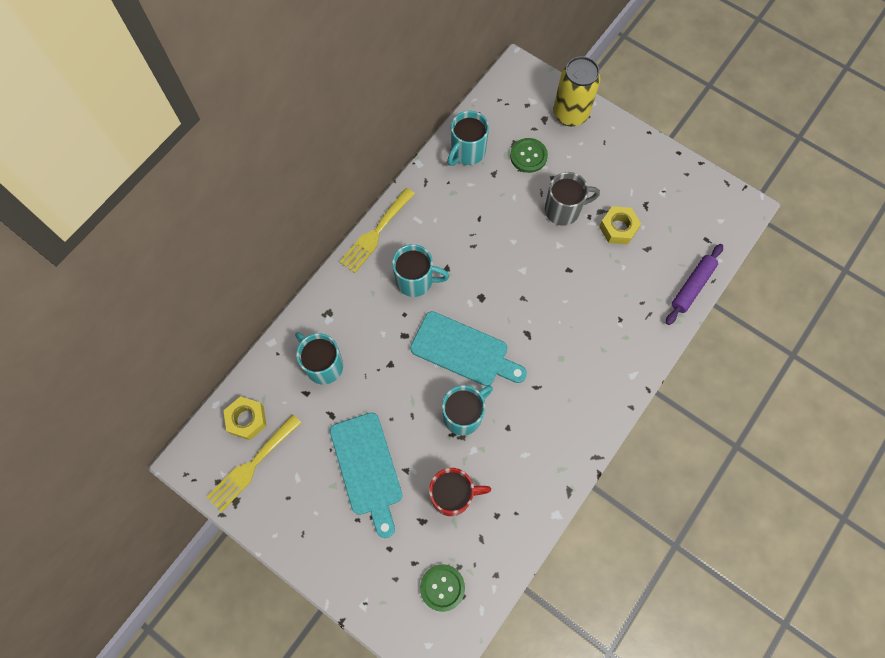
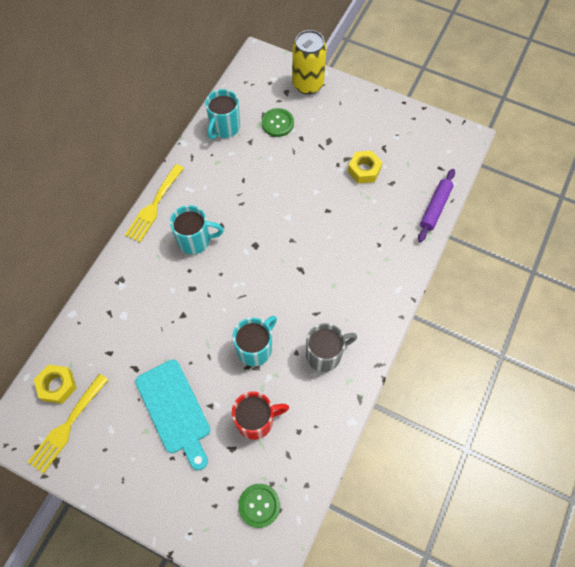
camera: 10 degrees left, 5 degrees down
turquoise mug [295,332,343,384] -> none
turquoise cutting board [410,311,527,386] -> none
grey mug [545,172,600,226] -> grey mug moved to [306,323,357,372]

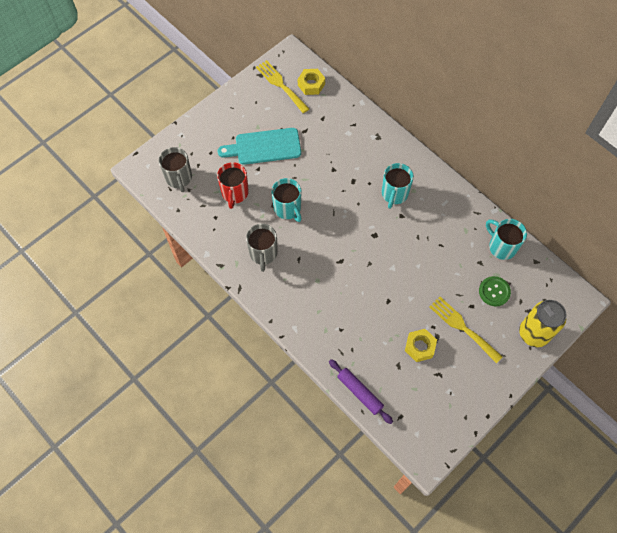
camera: 110 degrees right, 0 degrees up
yellow fork [125,164,184,242] -> yellow fork moved to [429,297,503,364]
green button [238,484,280,528] -> grey mug [159,147,192,192]

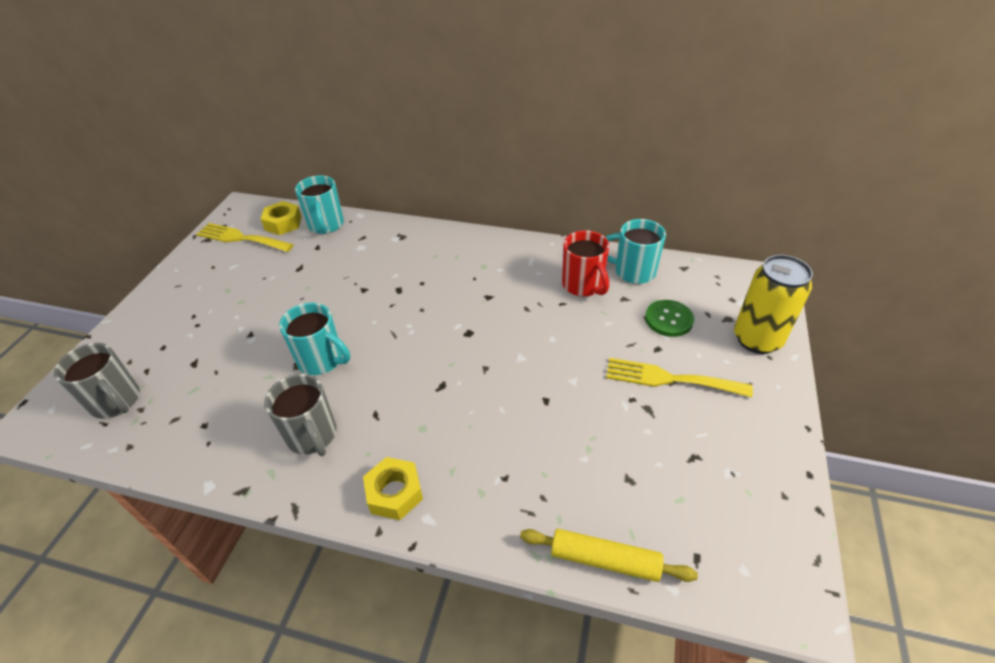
camera: 30 degrees left, 20 degrees down
red mug [217,162,249,209] -> red mug moved to [562,230,609,297]
turquoise cutting board [218,128,301,165] -> none
purple rolling pin [329,359,393,424] -> yellow rolling pin [520,529,698,582]
turquoise mug [382,163,414,209] -> turquoise mug moved to [295,176,344,234]
yellow nut [405,329,437,362] -> yellow nut moved to [363,457,423,520]

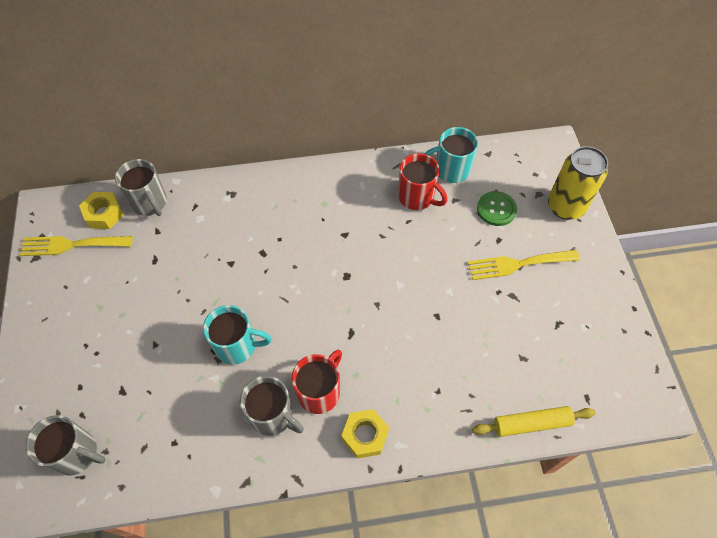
camera: 25 degrees left, 15 degrees up
turquoise mug [295,176,344,234] -> grey mug [115,159,167,216]
none -> red mug [291,350,342,414]

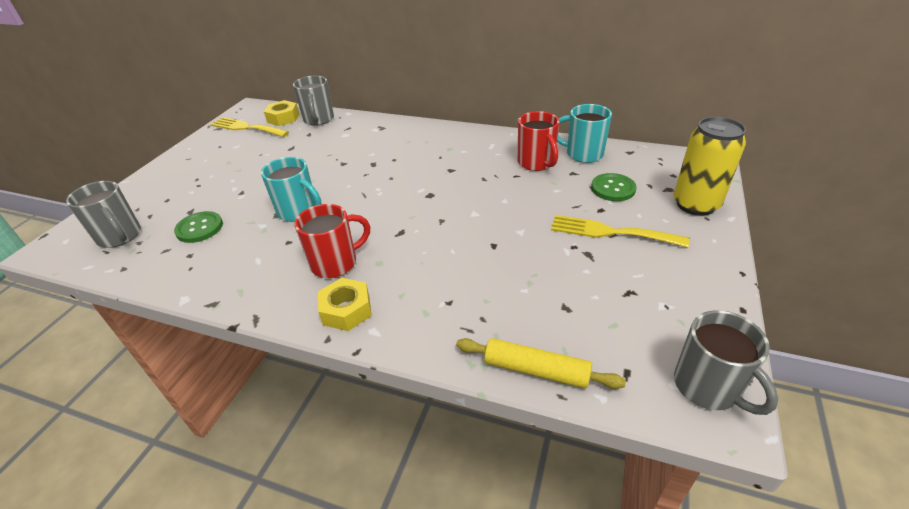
camera: 30 degrees right, 20 degrees down
grey mug [240,376,304,436] -> grey mug moved to [674,310,778,415]
none -> green button [174,211,223,243]

